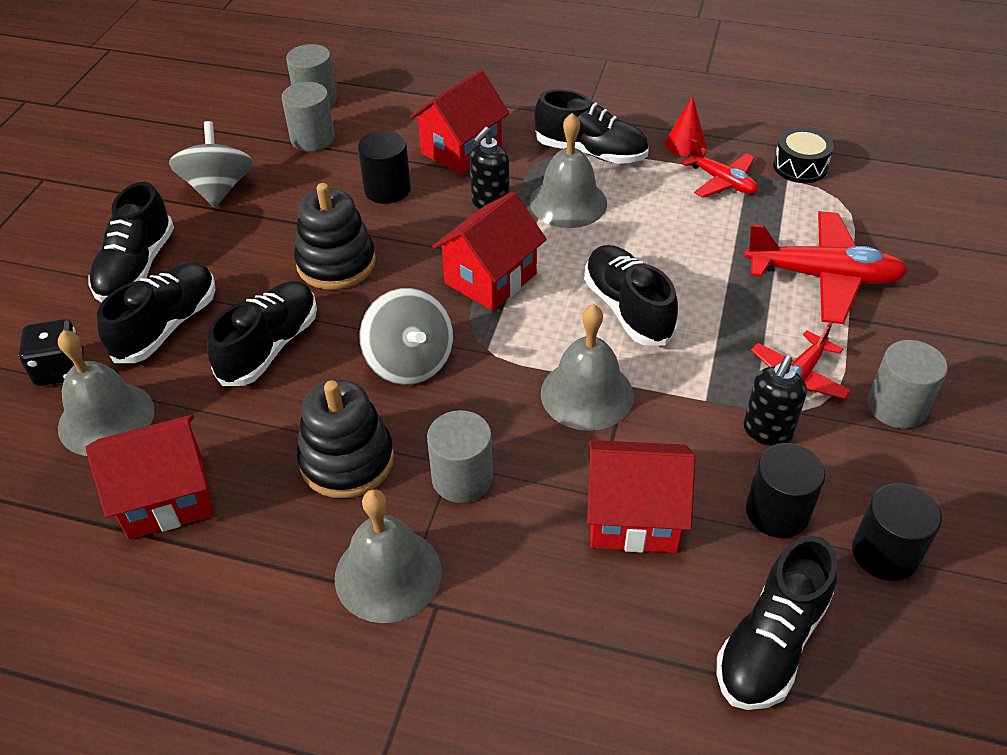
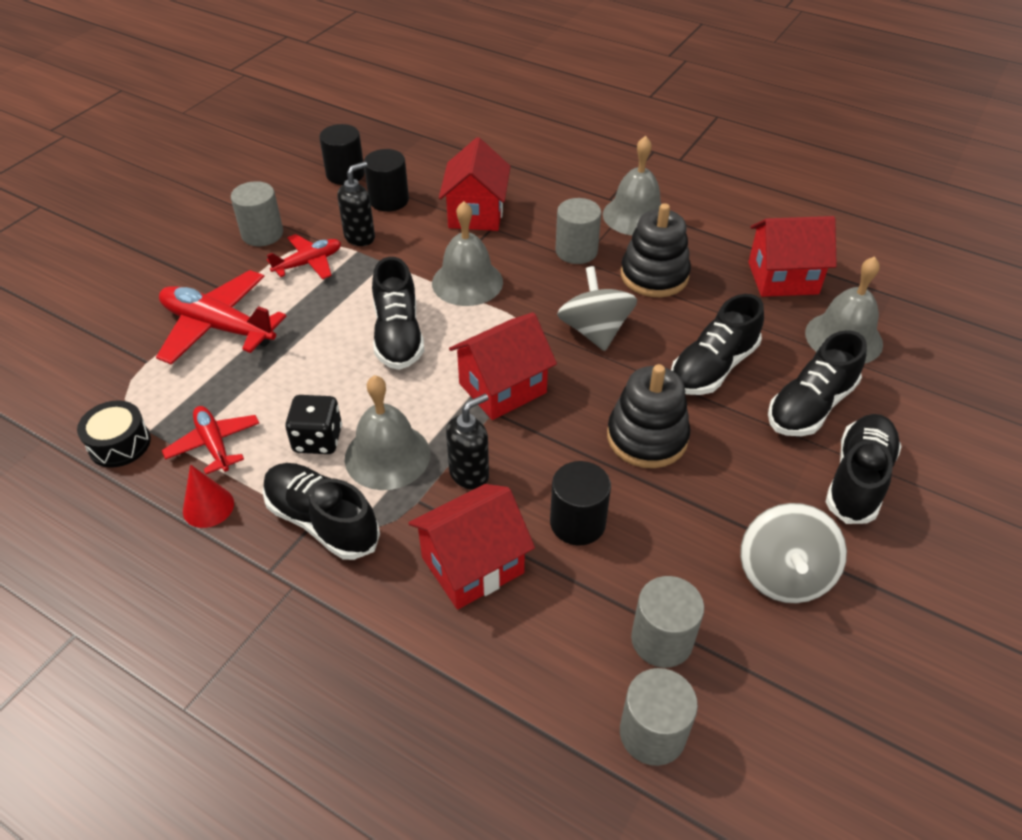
camera: 165 degrees left, 0 degrees up
black dice [19,319,84,386] -> black dice moved to [285,395,342,454]
red house [587,440,695,553] -> red house turned 75 degrees clockwise [439,137,511,231]
black shoe [717,536,837,710] -> none

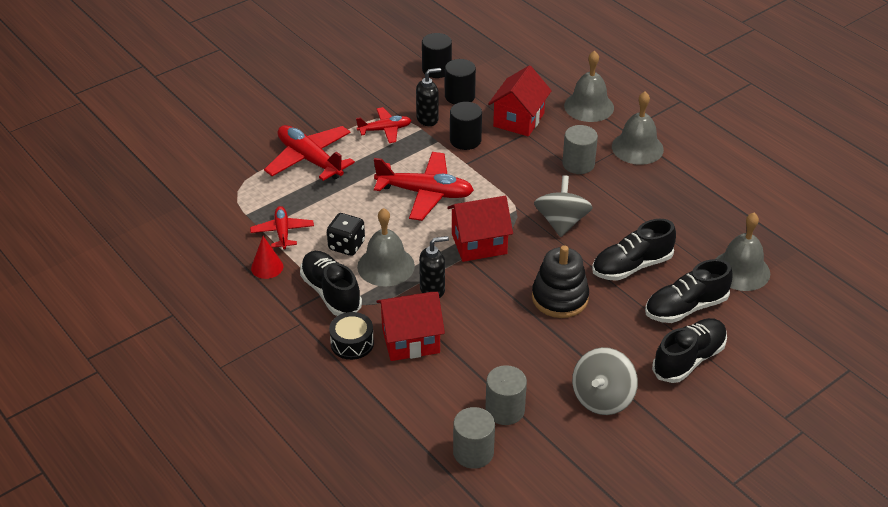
camera: 20 degrees right, 5 degrees down
black drum [77,400,151,468] -> black drum moved to [329,312,374,360]
grey cylinder [231,181,283,246] -> none
black shoe [372,257,424,370] -> red plane [374,152,474,221]
grey bell [432,201,503,306] -> grey bell moved to [564,50,614,122]
black cylinder [550,461,611,545] -> black cylinder moved to [450,102,482,150]
black stacking toy [621,203,691,297] -> none
red house [748,216,837,297] -> none

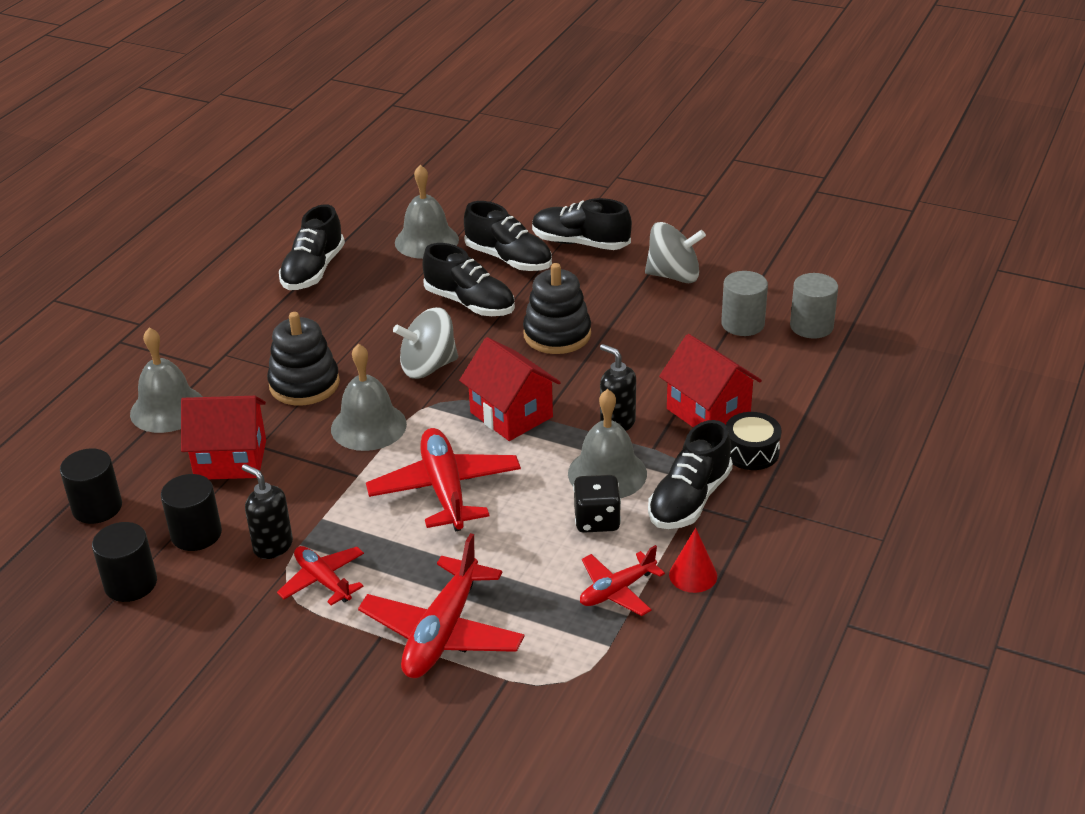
camera: 115 degrees left, 5 degrees down
black cylinder [450,102,482,150] -> black cylinder moved to [60,448,122,524]
grey cylinder [562,125,598,174] -> black stacking toy [267,312,340,406]
grey bell [612,91,664,165] -> grey bell moved to [331,344,407,451]
none -> black shoe [279,204,345,290]

